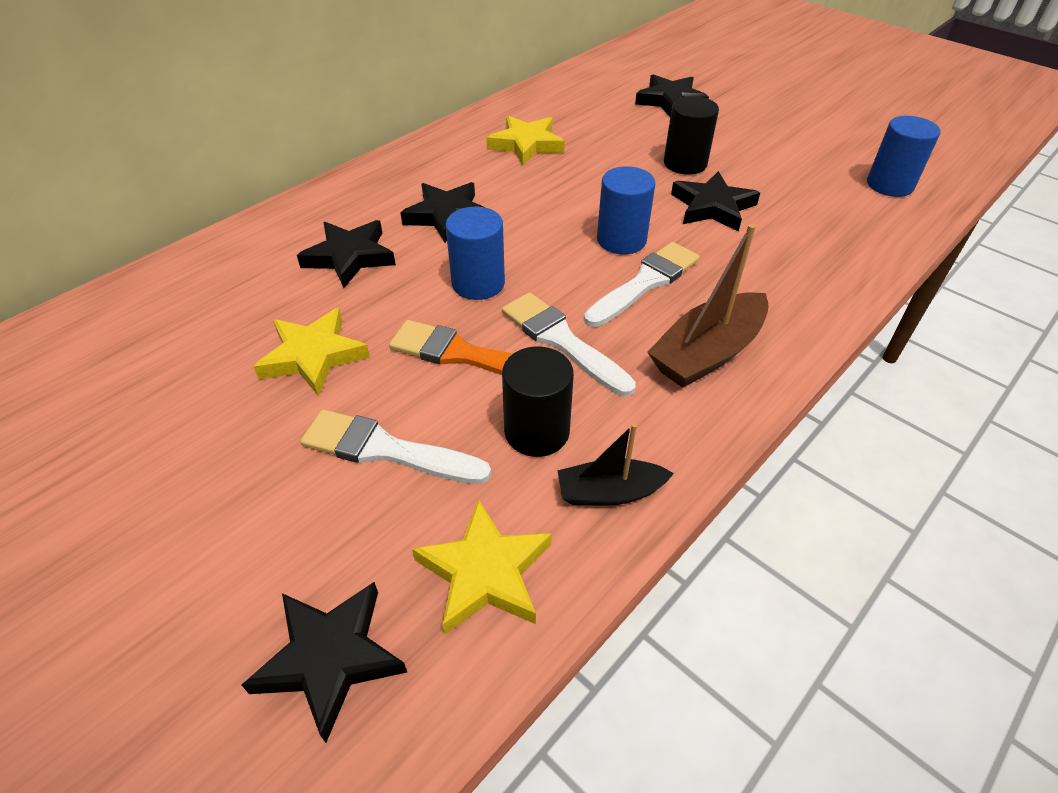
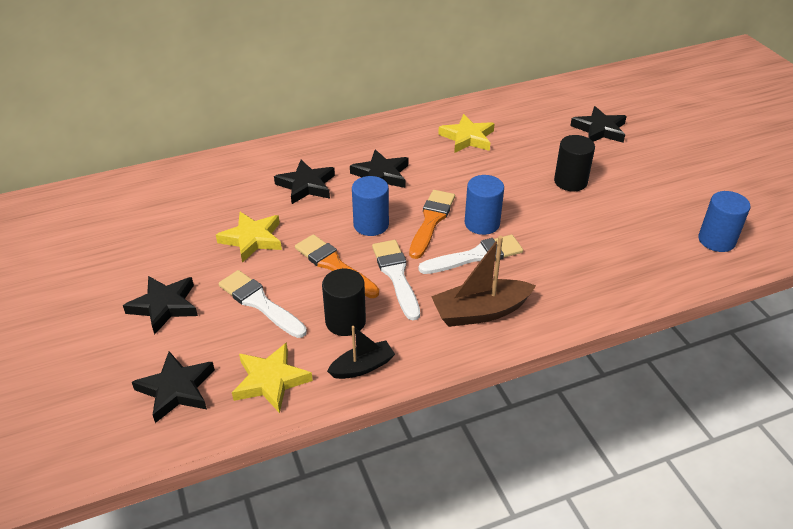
camera: 25 degrees right, 5 degrees down
black boat [557,423,674,506] -> black boat turned 135 degrees clockwise [327,326,395,379]
black star [671,171,760,232] -> black star moved to [123,276,198,335]
none -> orange brush [409,190,455,259]

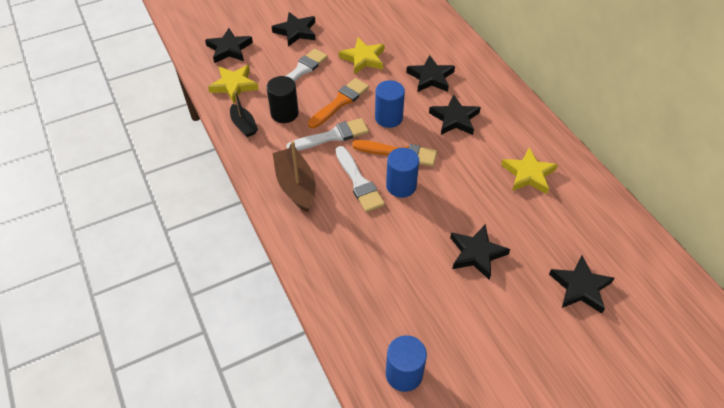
camera: 85 degrees right, 10 degrees up
black cylinder [554,135,595,191] -> black star [450,224,510,280]

